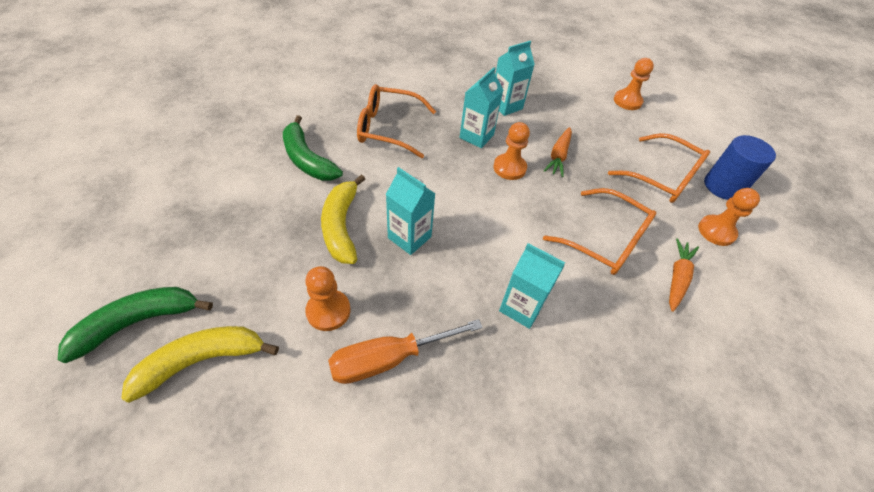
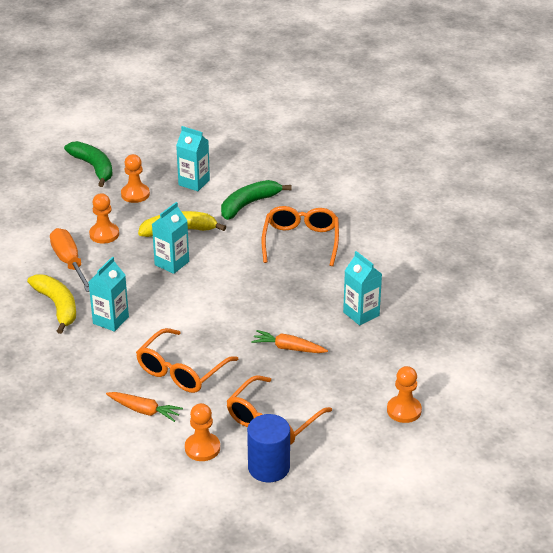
camera: 90 degrees right, 15 degrees down
yellow banana [121,326,279,403] -> yellow banana moved to [27,275,76,334]
turquoise carton [460,67,503,148] -> turquoise carton moved to [176,126,210,191]
orange pawn [493,122,530,180] -> orange pawn moved to [121,154,150,203]

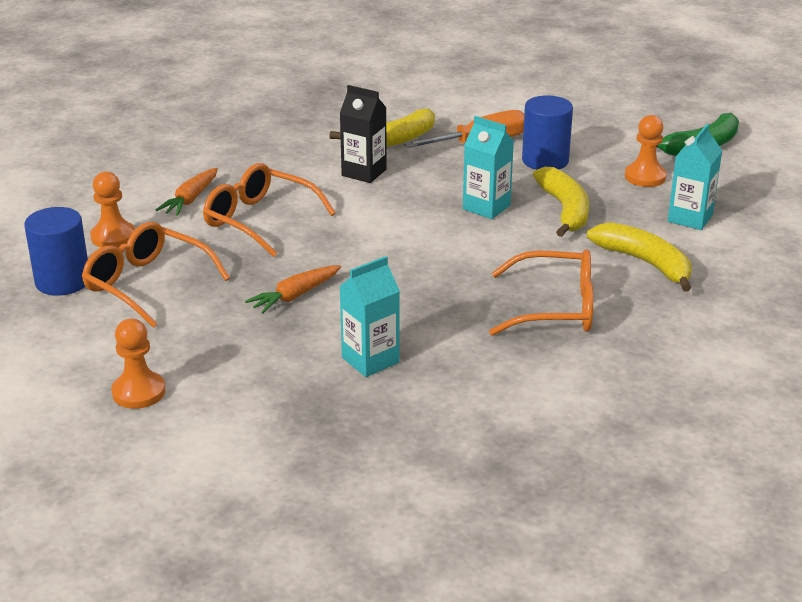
camera: 90 degrees right, 5 degrees down
orange pawn [89,193,119,244] -> blue cylinder [522,95,573,170]
turquoise carton [89,256,129,332] -> black carton [340,85,387,183]
green banana [221,180,291,220] -> yellow banana [587,222,692,292]
orange carrot [251,330,328,353] -> orange carrot turned 150 degrees counterclockwise [245,265,341,314]

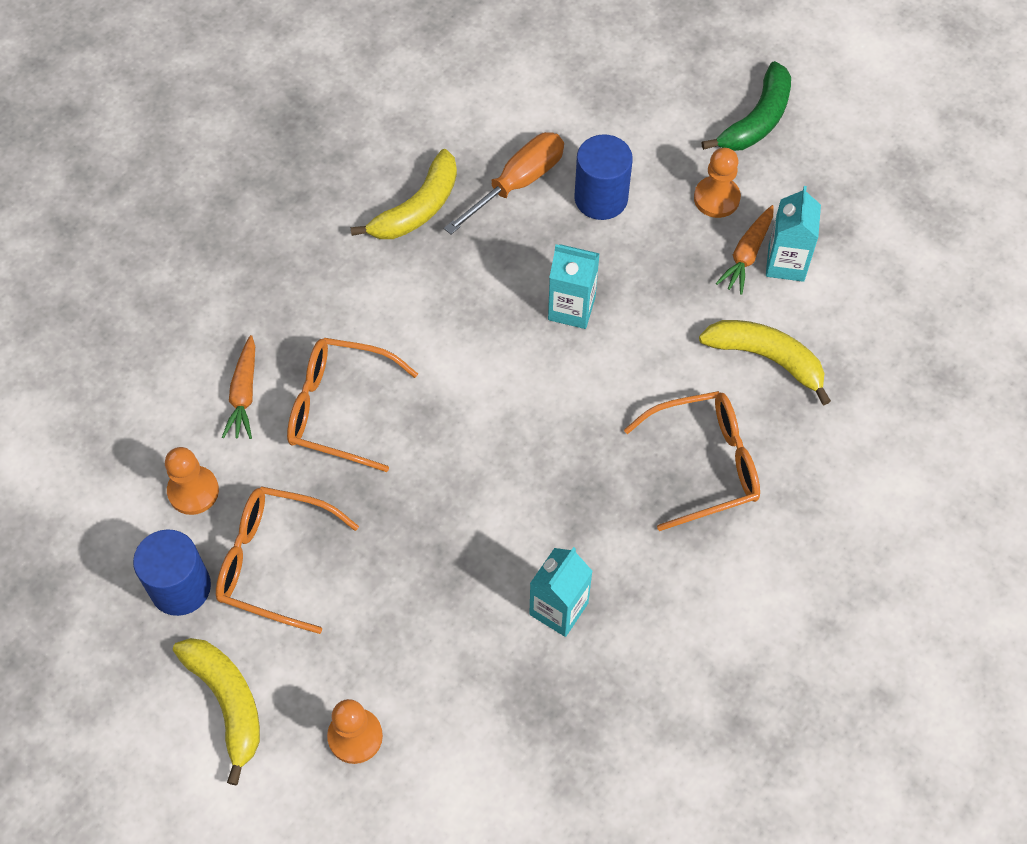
camera: 20 degrees left, 30 degrees up
orange carrot [245,265,341,314] -> orange carrot moved to [716,205,774,295]
black carton [340,85,387,183] -> none
yellow banana [533,167,589,237] -> yellow banana moved to [173,638,260,786]

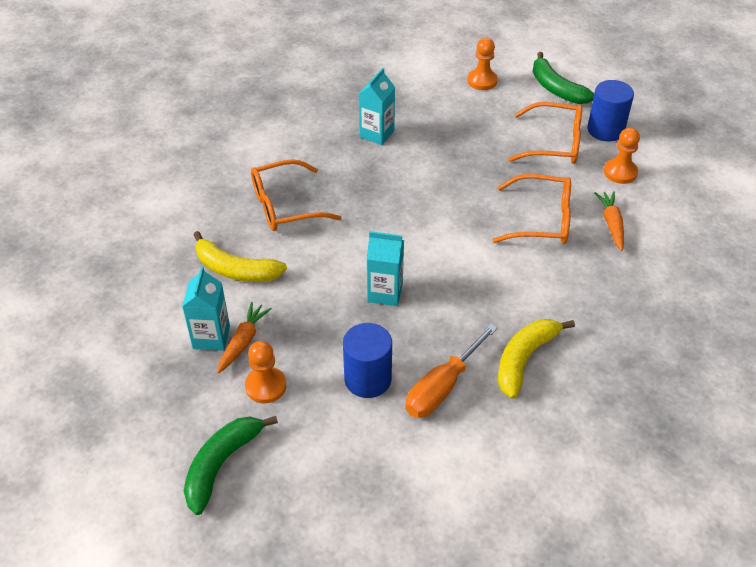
camera: 175 degrees right, 15 degrees down
yellow banana [173,638,260,786] -> green banana [533,52,594,104]

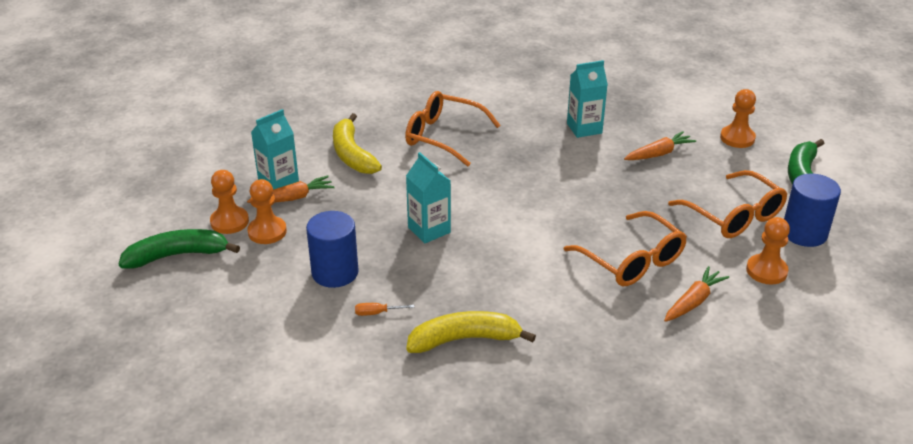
camera: 45 degrees right, 10 degrees down
orange screwdriver [405,324,498,418] -> orange screwdriver [355,303,414,316], size x0.42
none -> orange pawn [210,170,249,234]
none -> orange carrot [624,131,696,160]

